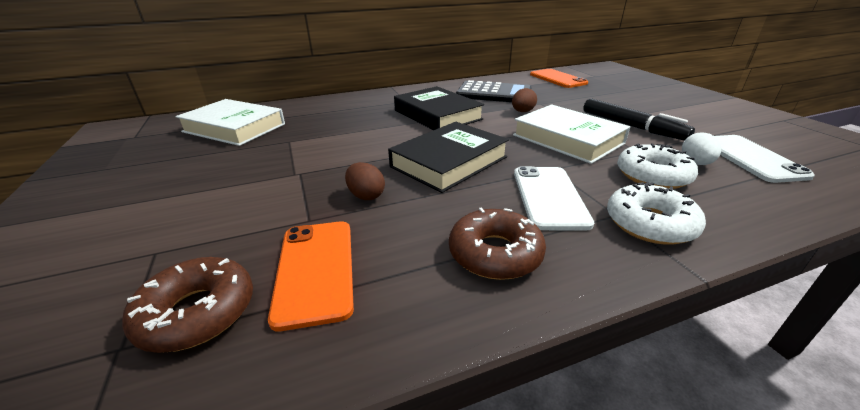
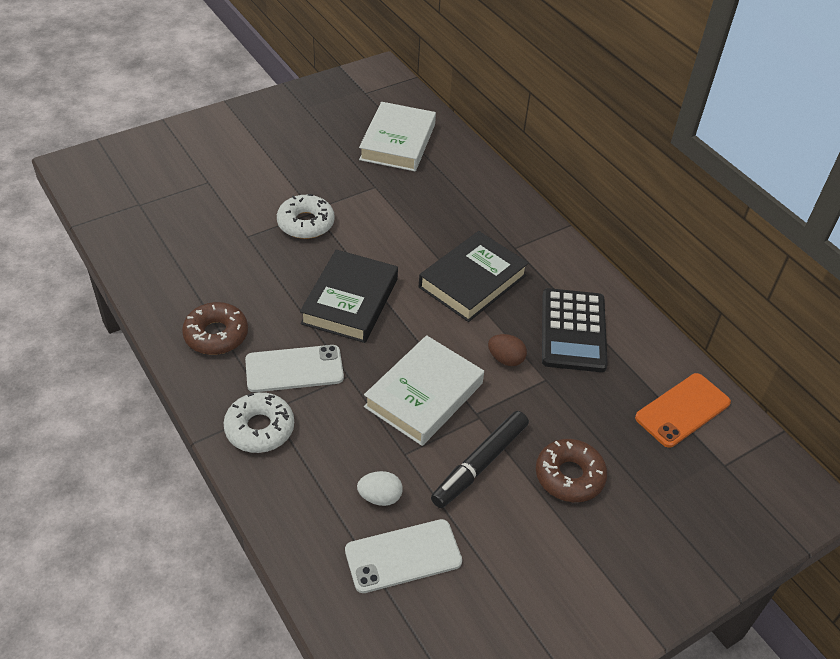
camera: 75 degrees right, 15 degrees up
brown donut [122,257,253,353] -> brown donut moved to [536,439,607,502]
orange phone [268,221,354,331] -> none
brown egg [345,162,385,200] -> none
black book [388,122,509,193] -> black book turned 75 degrees clockwise [300,249,398,343]
white donut [617,143,698,189] -> white donut moved to [277,194,335,239]

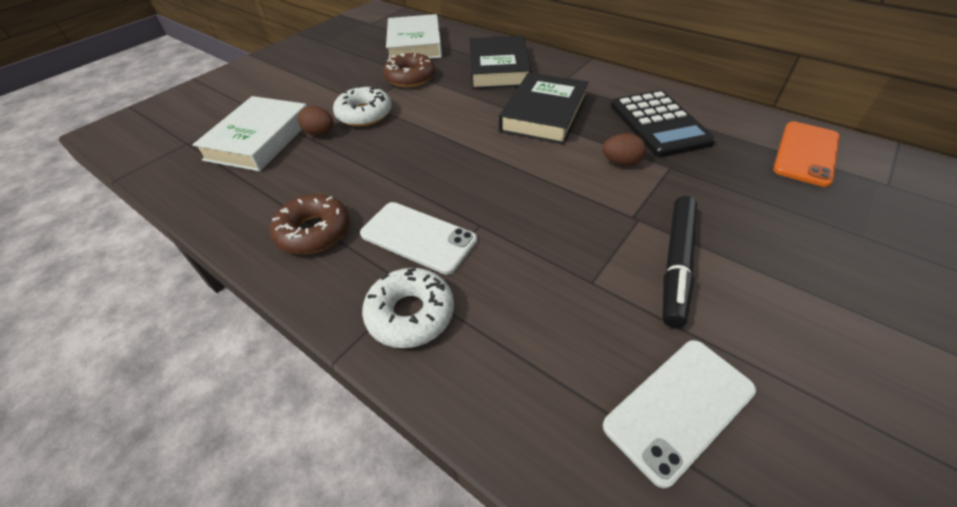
camera: 15 degrees left, 0 degrees up
white phone [245,345,344,392] -> white phone turned 60 degrees clockwise [360,202,477,275]
black book [300,249,398,343] -> black book moved to [470,35,532,89]
white egg [357,471,403,506] -> none
white book [364,335,484,446] -> white book moved to [192,96,307,171]
brown donut [536,439,607,502] -> brown donut moved to [383,53,435,87]
none -> brown egg [298,106,334,135]

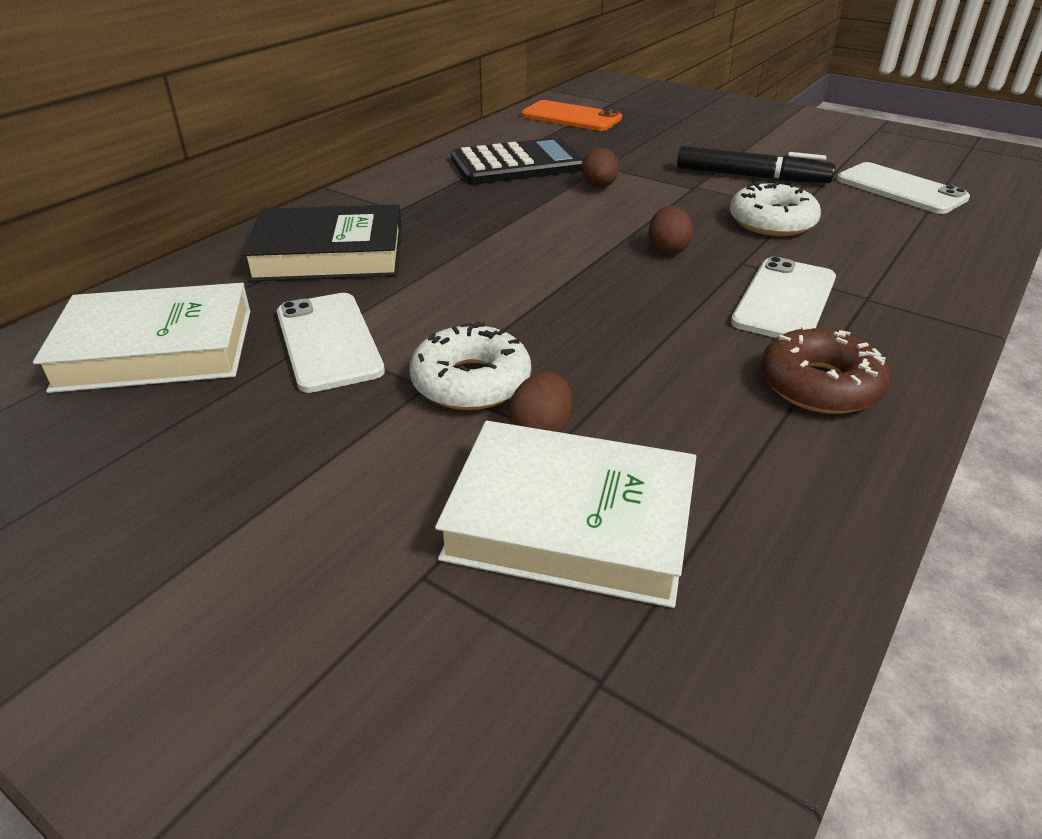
camera: 95 degrees left, 10 degrees down
white donut [362,268,454,348] -> white donut moved to [730,181,821,236]
brown donut [383,53,435,87] -> white phone [277,293,385,393]
black book [499,73,589,144] -> none
none -> brown egg [649,206,693,255]

